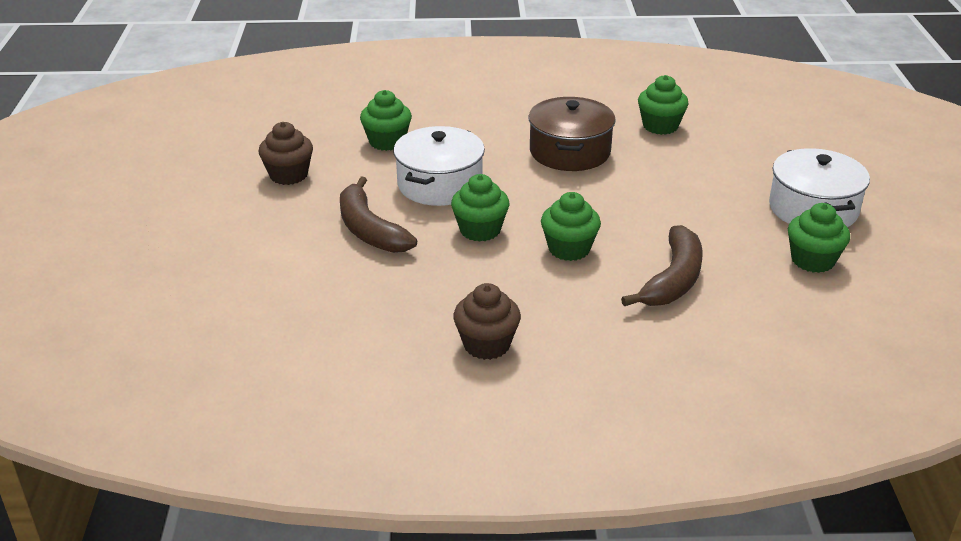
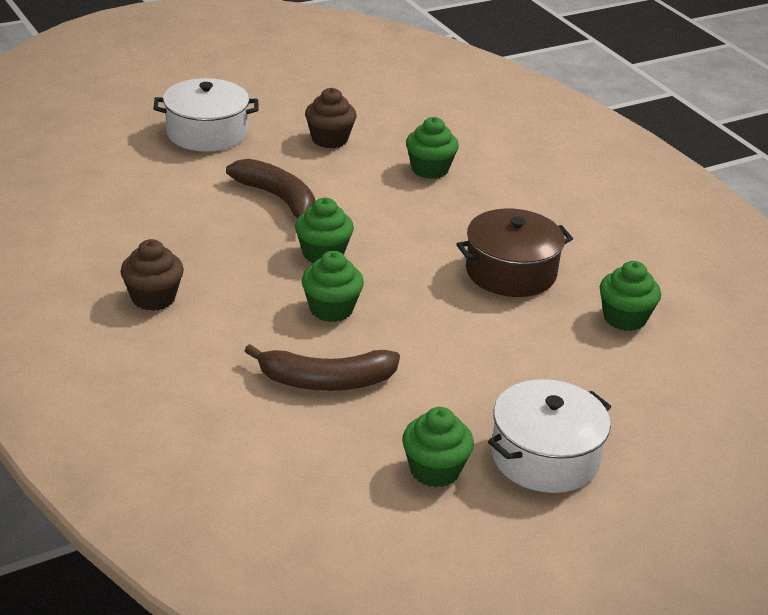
camera: 60 degrees right, 0 degrees up
brown banana [340,177,417,253] -> brown banana turned 105 degrees clockwise [226,159,315,218]
white pot [393,126,485,206] -> white pot moved to [154,78,259,152]

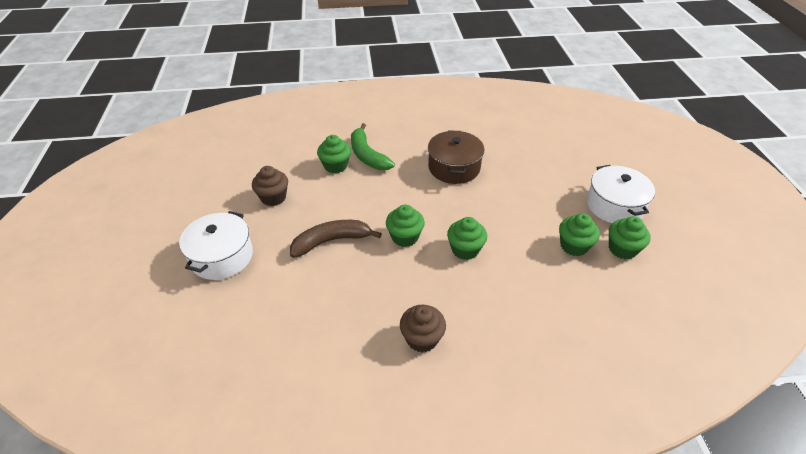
camera: 65 degrees left, 10 degrees up
brown banana [244,344,400,391] -> none
green cupcake [600,261,661,331] -> green cupcake moved to [559,213,600,256]
none -> green banana [351,123,395,170]

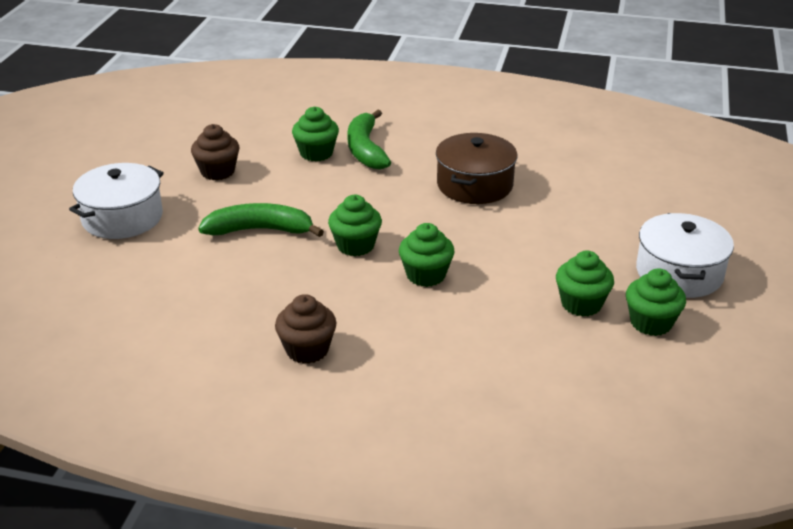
camera: 20 degrees right, 10 degrees down
brown banana [290,220,382,258] -> green banana [198,203,324,237]

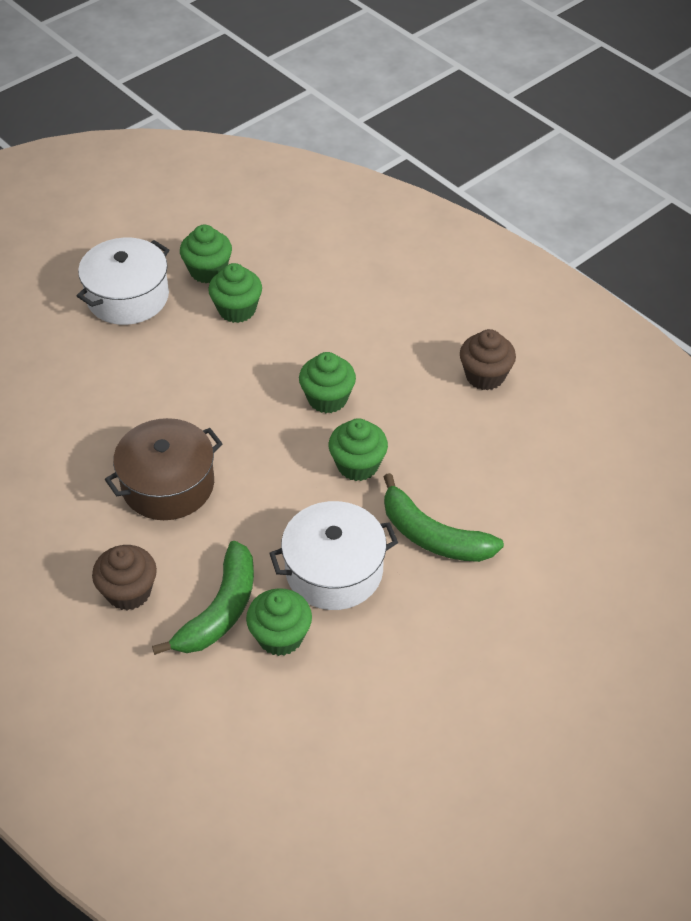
camera: 145 degrees left, 15 degrees up
white pot [69,163,164,239] -> white pot moved to [269,501,398,610]
brown cupcake [191,124,240,180] -> brown cupcake moved to [92,545,157,610]

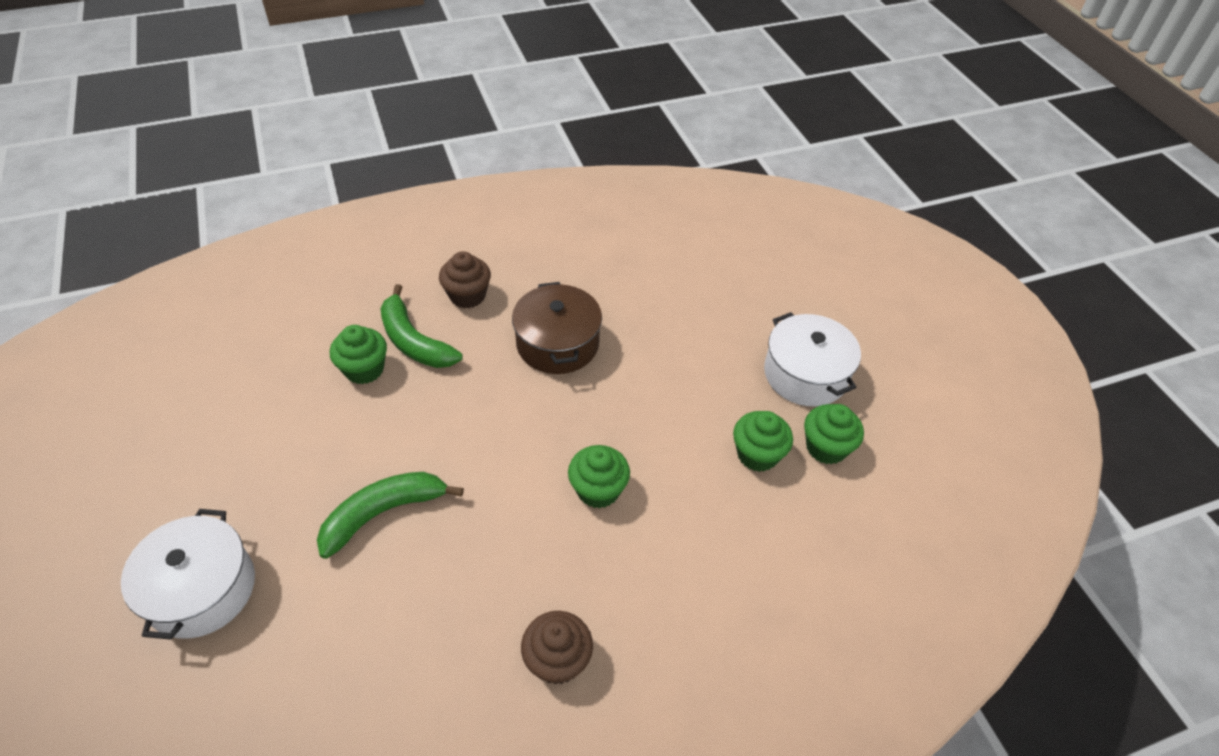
camera: 110 degrees right, 0 degrees up
white pot [269,501,398,610] -> white pot moved to [121,509,255,640]
green cupcake [328,418,388,481] -> none

